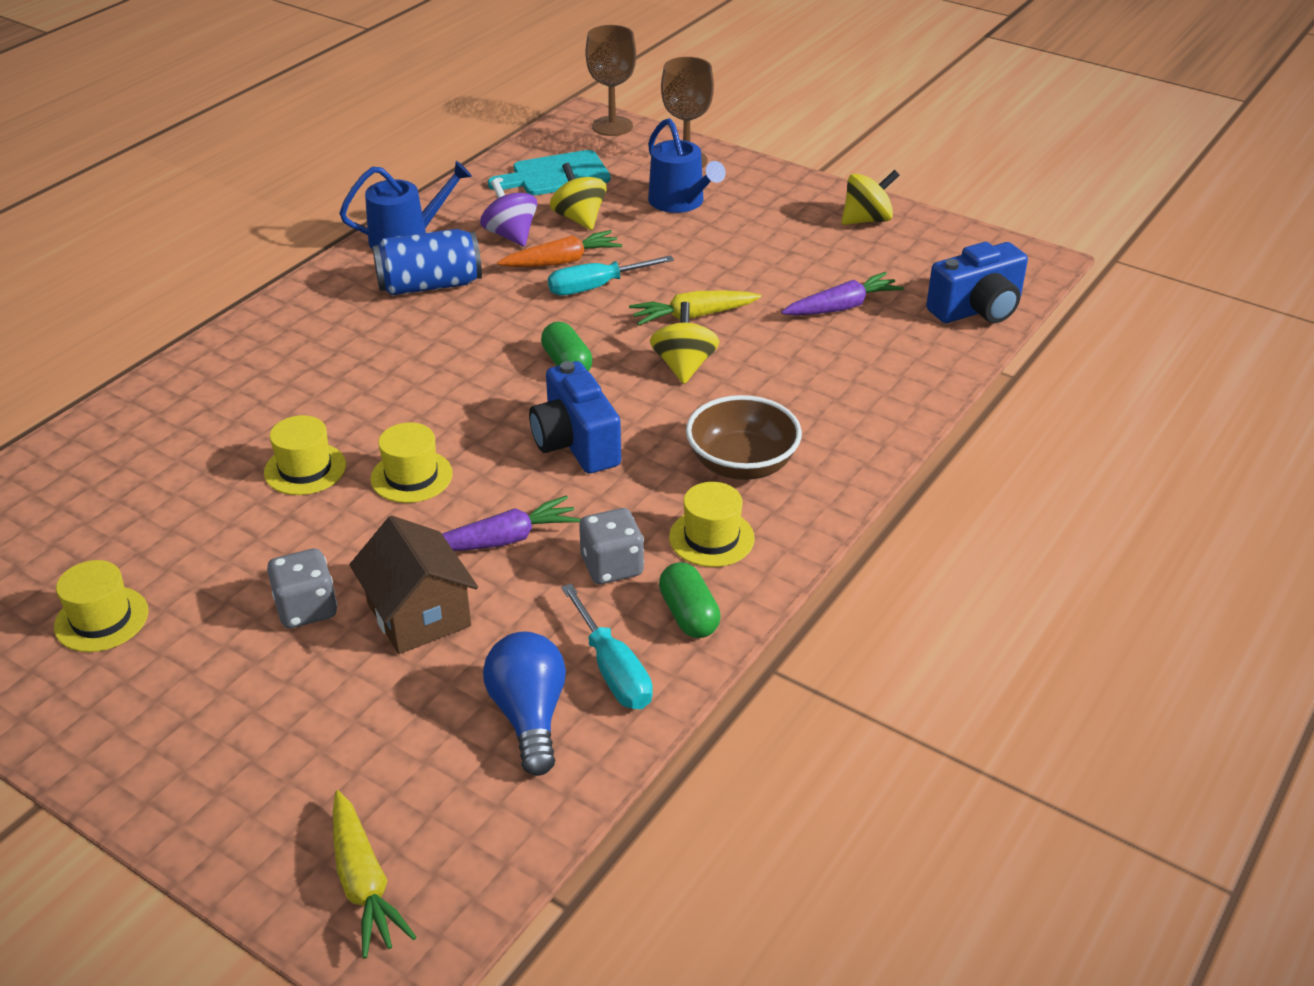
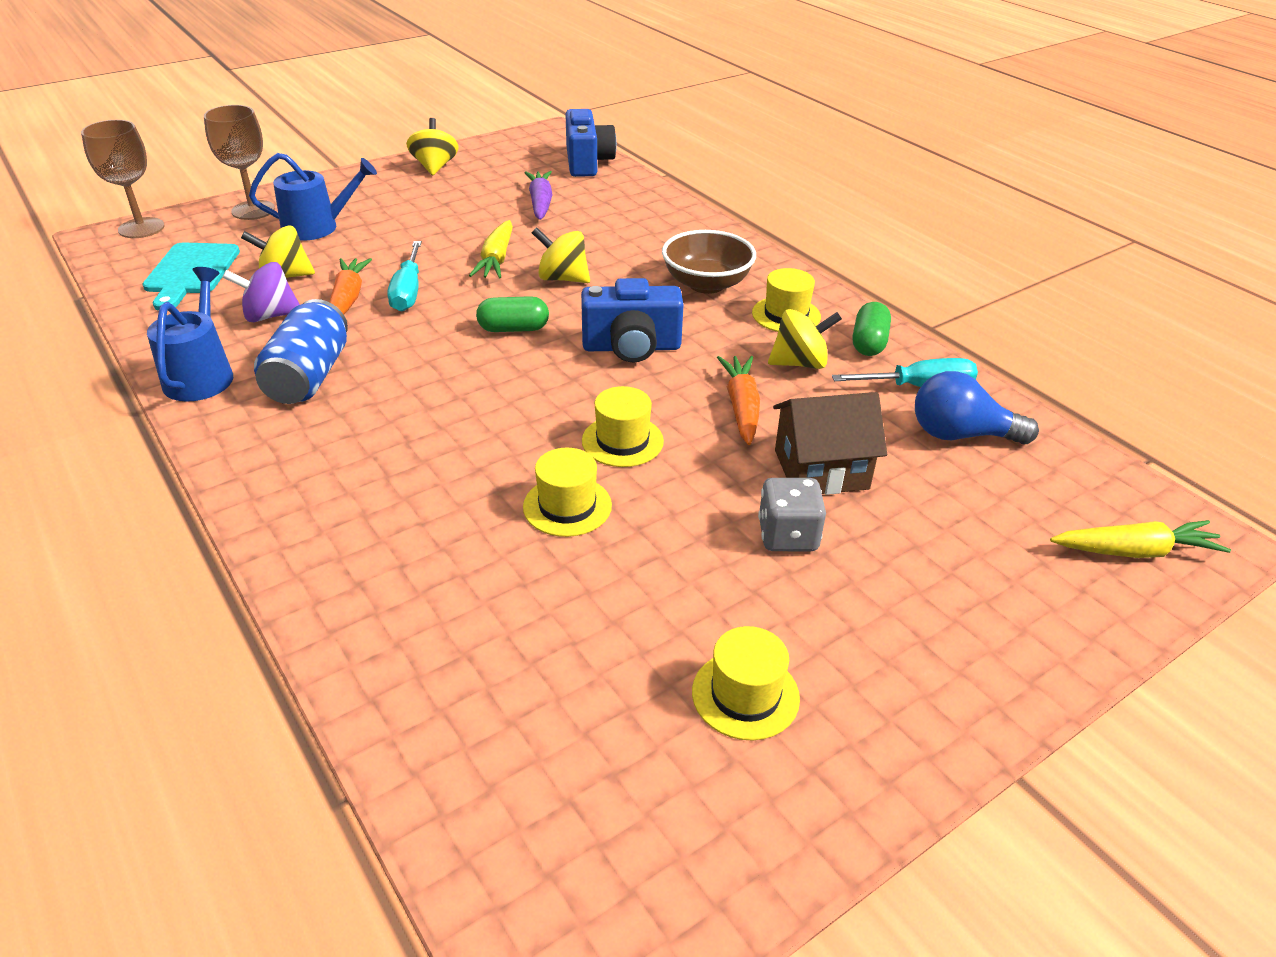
camera: 70 degrees left, 0 degrees up
purple carrot [442,495,581,551] -> orange carrot [717,356,760,445]
grey dice [579,508,644,584] -> yellow spinning top [768,309,842,369]
green capsule [659,562,721,638] -> green capsule turned 75 degrees counterclockwise [853,302,891,356]

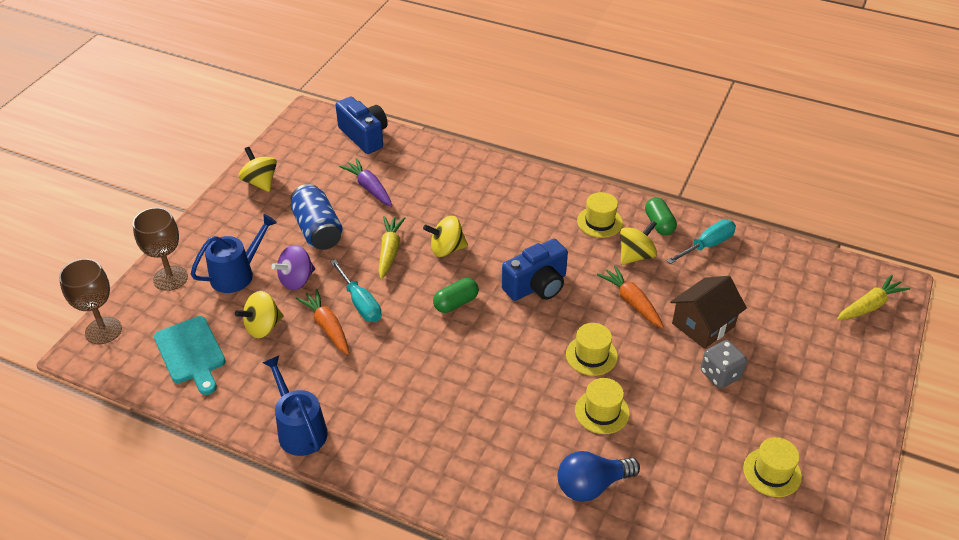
camera: 30 degrees left, 5 degrees up
purple spinning top [223,262,300,322] -> purple spinning top moved to [271,245,315,290]
blue can [254,299,348,404] -> blue can moved to [290,184,343,250]
yellow carrot [469,220,513,279] -> yellow carrot turned 150 degrees counterclockwise [378,216,405,279]
brown bowl [662,230,756,294] -> none
blue light bulb [915,371,1039,444] -> blue light bulb moved to [558,451,640,502]

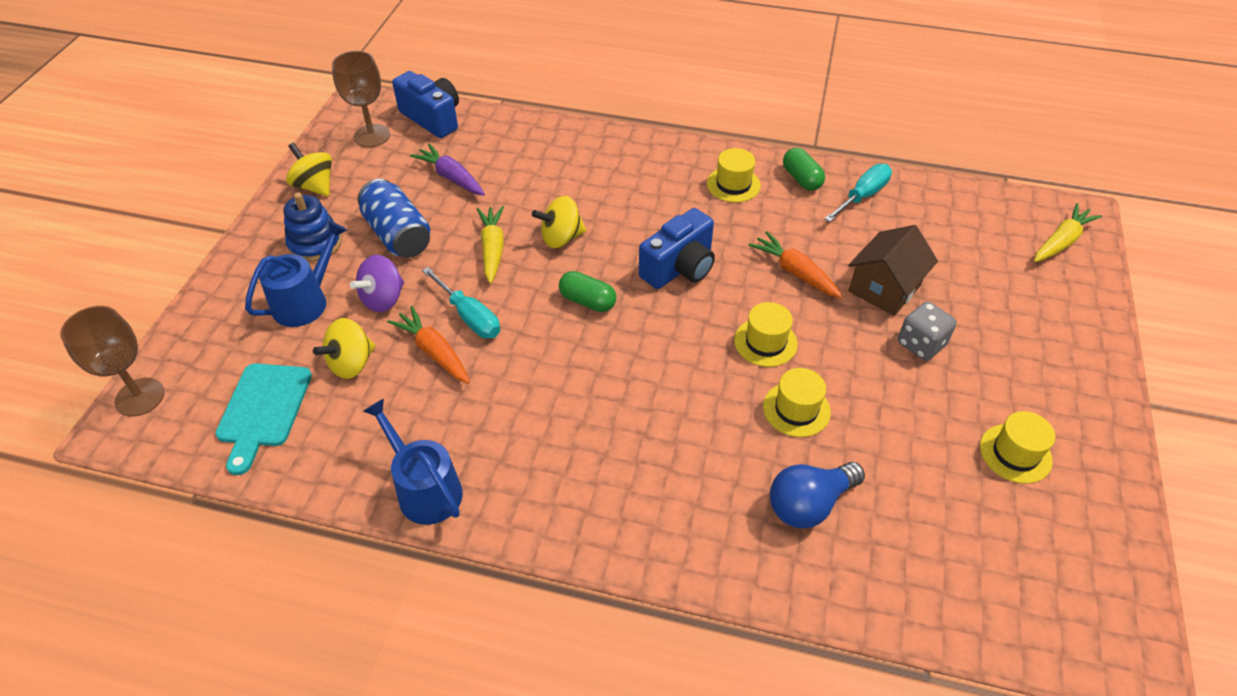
camera: 10 degrees left, 5 degrees up
brown goblet [133,207,188,291] -> brown goblet moved to [332,51,390,147]
turquoise cutting board [154,316,226,395] -> turquoise cutting board turned 45 degrees clockwise [215,363,312,475]
green capsule [433,278,479,313] -> green capsule turned 75 degrees clockwise [559,271,616,312]
yellow spinning top [620,220,657,265] -> none
none -> blue stacking toy [283,192,342,262]

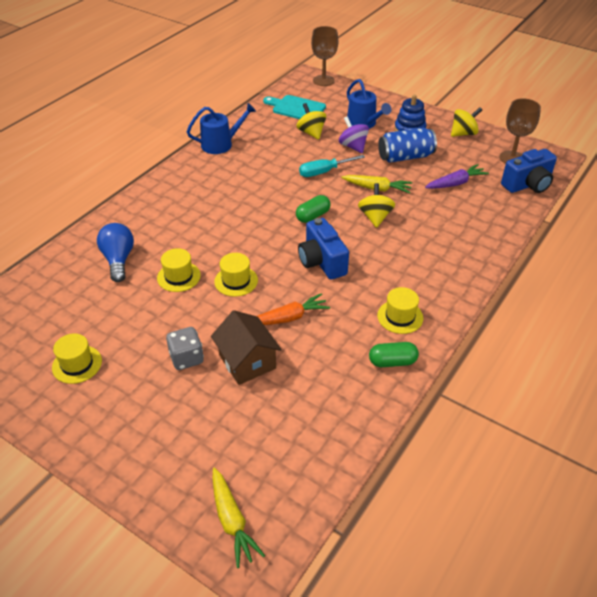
camera: 110 degrees right, 5 degrees down
orange carrot [387,306,470,384] -> none
turquoise screwdriver [824,164,892,222] -> none

